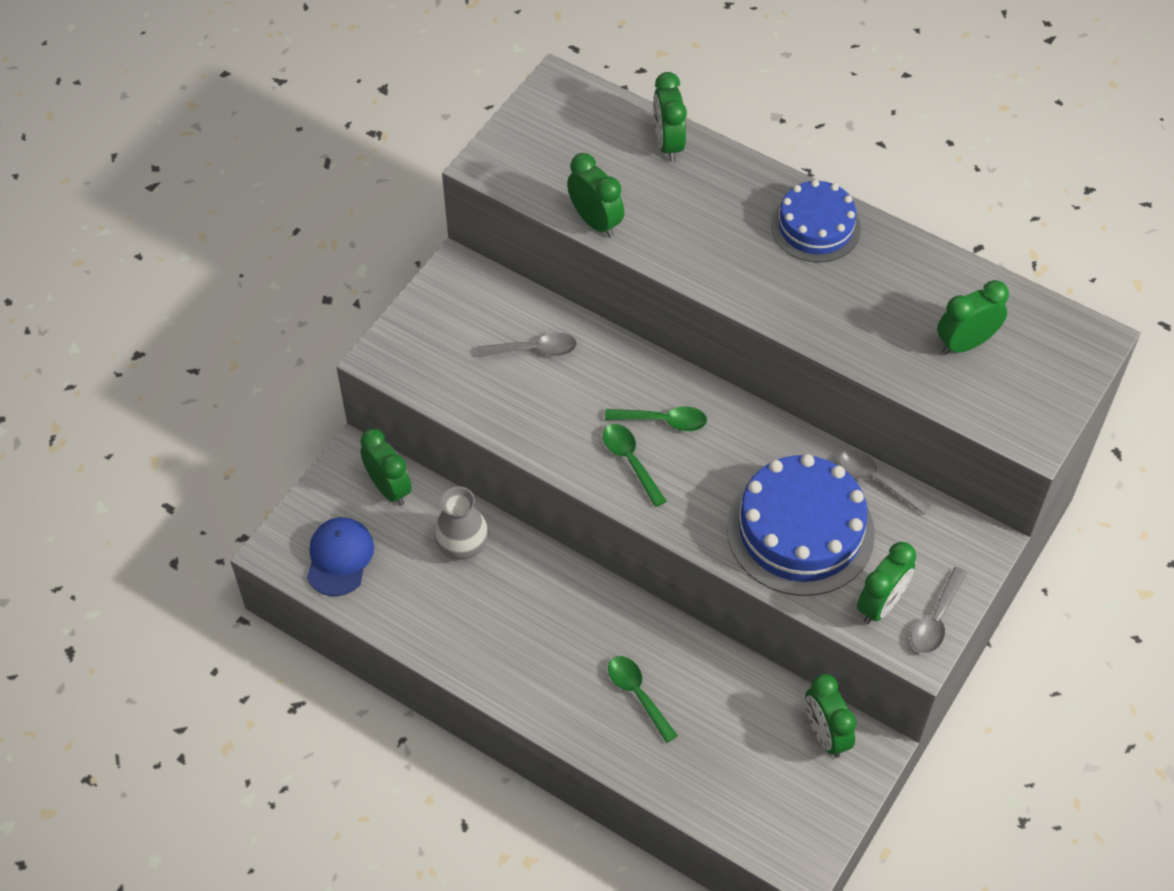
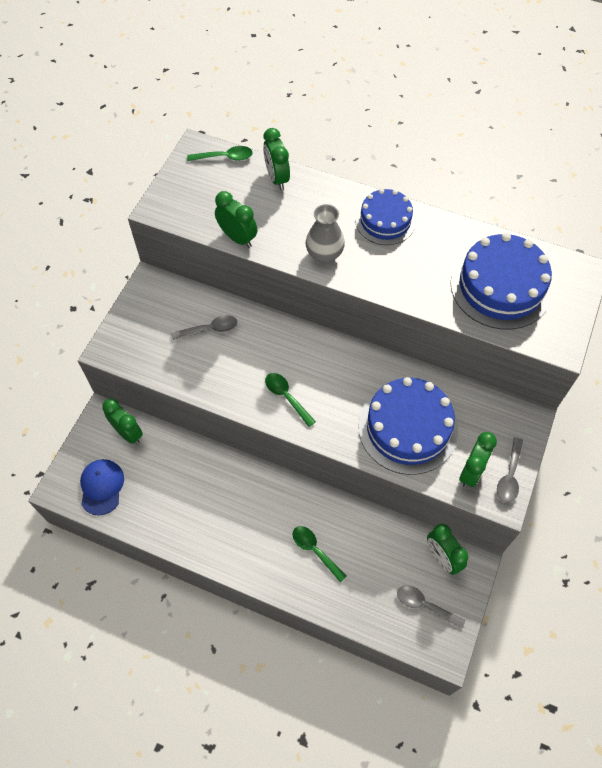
camera: 10 degrees left, 5 degrees up
grey vase [434,486,489,560] -> grey vase moved to [306,204,345,263]
green spoon [605,406,707,431] -> green spoon moved to [187,146,253,161]
grey spoon [839,450,931,515] -> grey spoon moved to [397,585,466,628]
green clock [937,280,1009,355] -> blue cake [450,233,552,330]

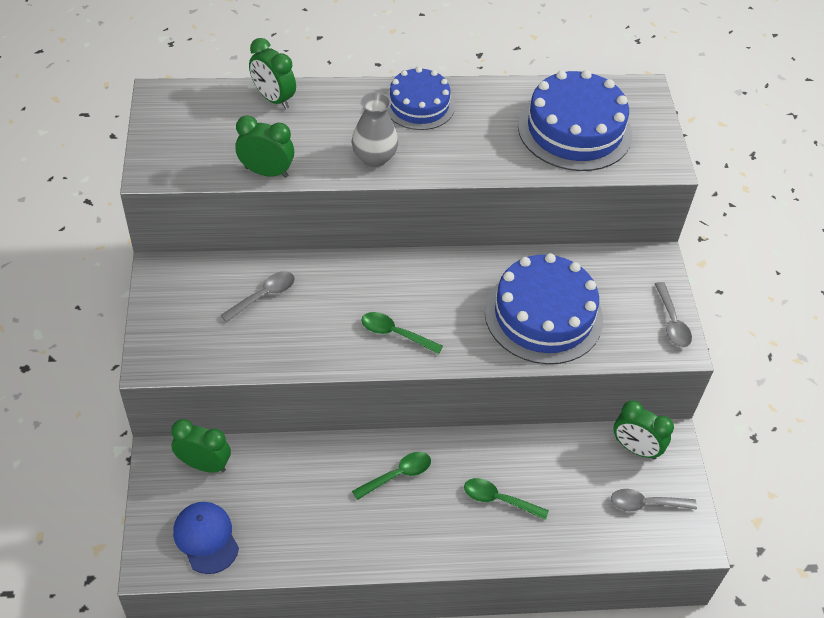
camera: 30 degrees left, 10 degrees down
green spoon [187,146,253,161] -> green spoon moved to [352,452,431,500]
green clock [459,432,497,488] -> none

